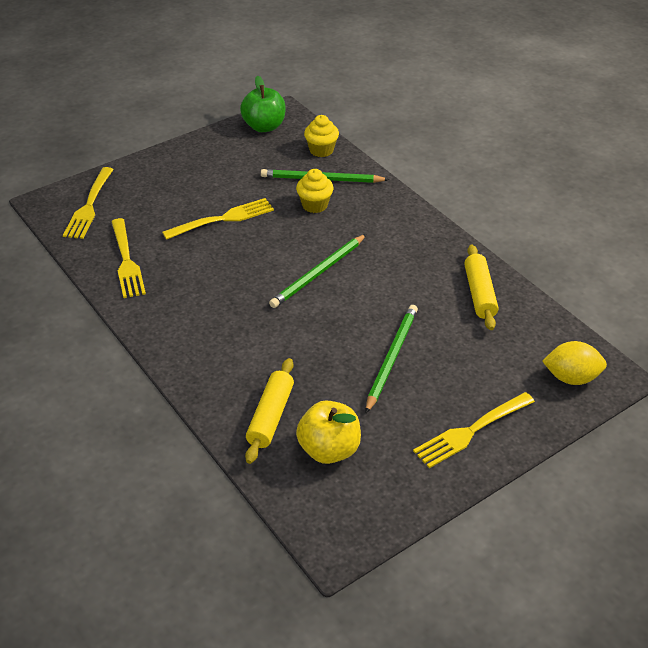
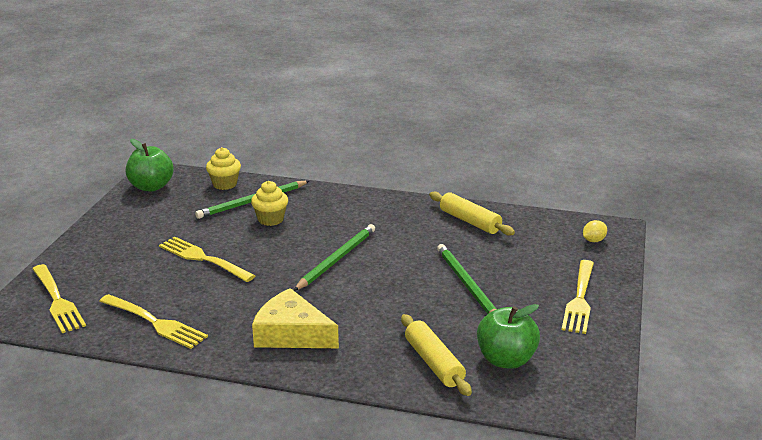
camera: 40 degrees left, 15 degrees down
yellow fork [162,198,274,240] -> yellow fork turned 75 degrees counterclockwise [159,237,255,282]
green pencil [269,234,366,308] -> green pencil turned 150 degrees counterclockwise [293,224,375,291]
yellow apple [296,401,361,464] -> green apple [477,304,540,369]
yellow lemon [542,341,607,385] -> yellow lemon [583,220,607,242], size x0.58
none -> yellow cheese [252,288,339,348]

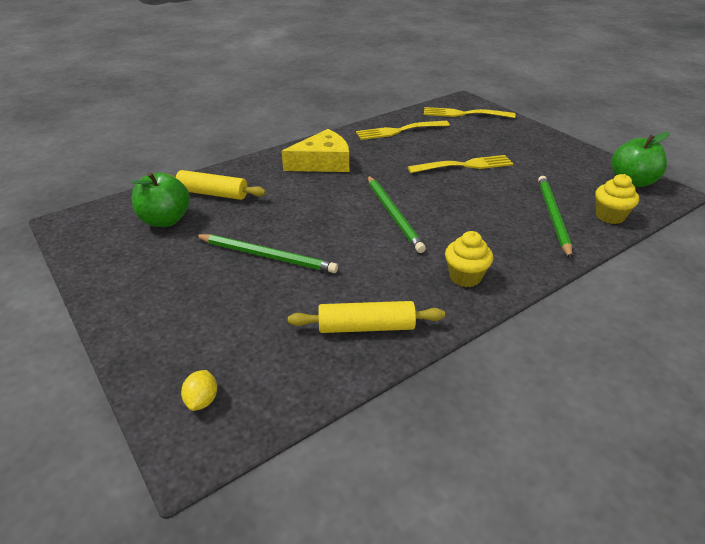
camera: 130 degrees right, 10 degrees up
yellow cupcake [251,181,288,226] -> yellow cupcake moved to [445,231,493,287]
yellow fork [562,260,594,334] -> none

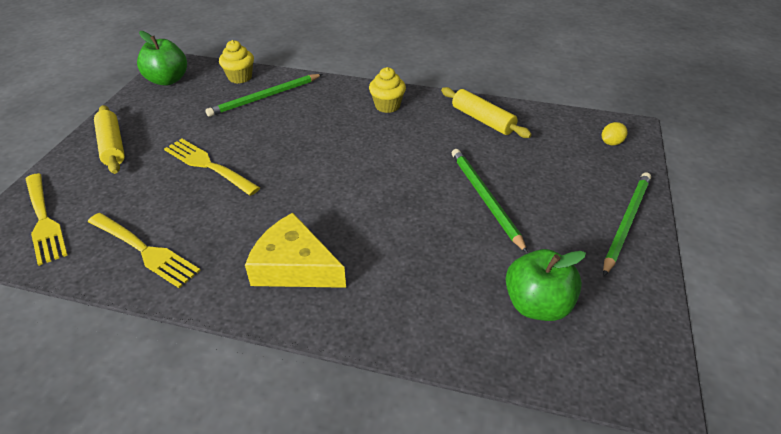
camera: 130 degrees left, 5 degrees up
yellow rolling pin [166,170,266,200] -> yellow rolling pin moved to [94,105,125,174]
green pencil [368,176,426,253] -> green pencil moved to [603,172,651,276]

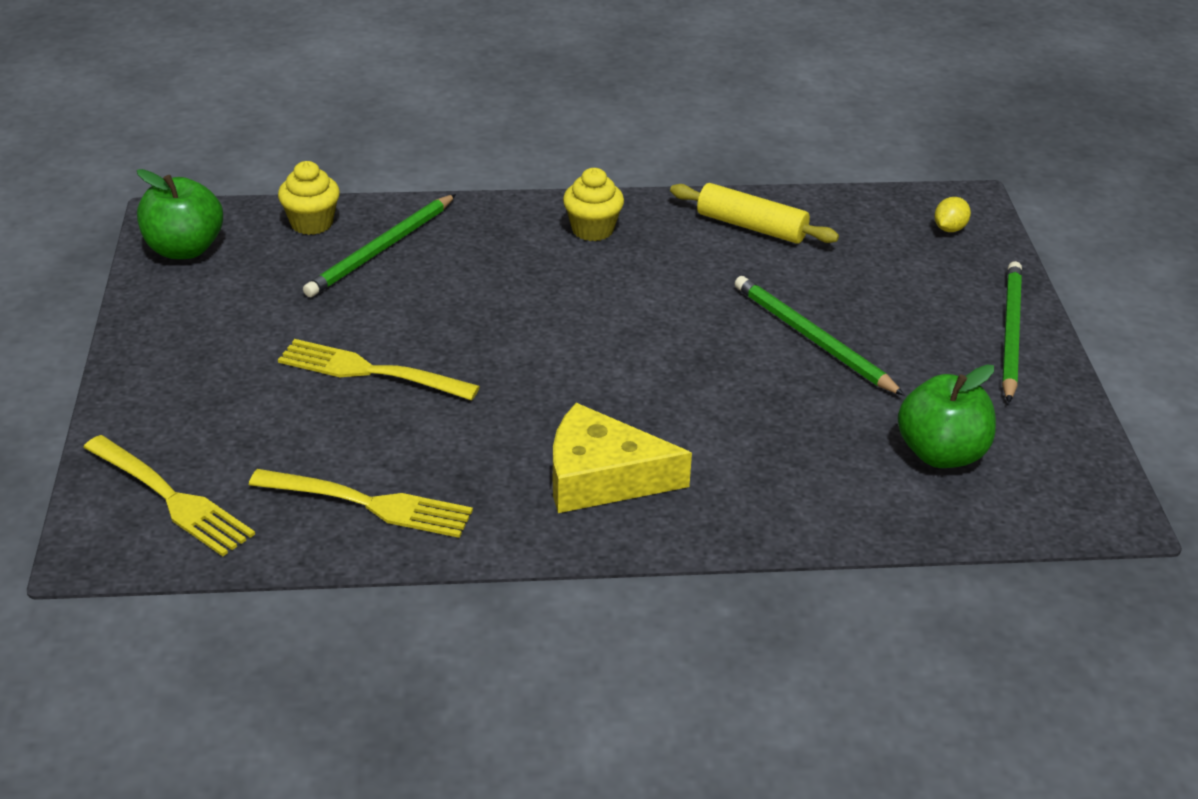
camera: 20 degrees left, 5 degrees down
yellow rolling pin [94,105,125,174] -> none

